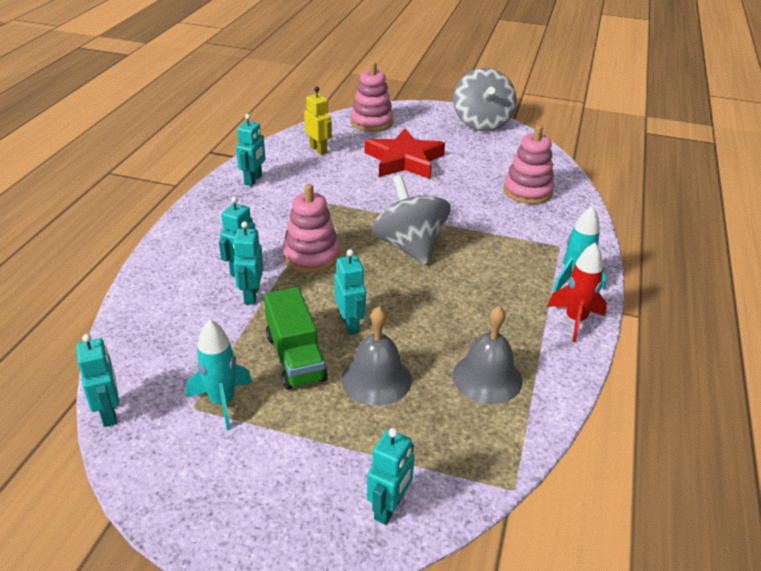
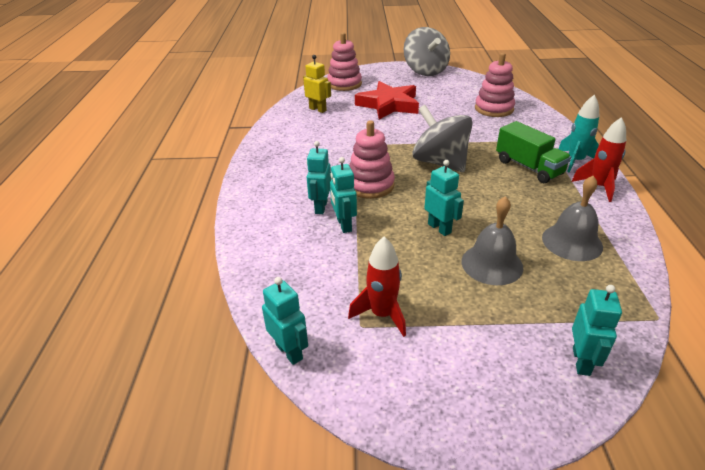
camera: 15 degrees left, 0 degrees up
turquoise rocket [186,319,252,430] -> red rocket [348,237,406,337]
turquoise robot [236,114,265,186] -> none
green truck [264,287,328,390] -> green truck moved to [496,121,571,183]

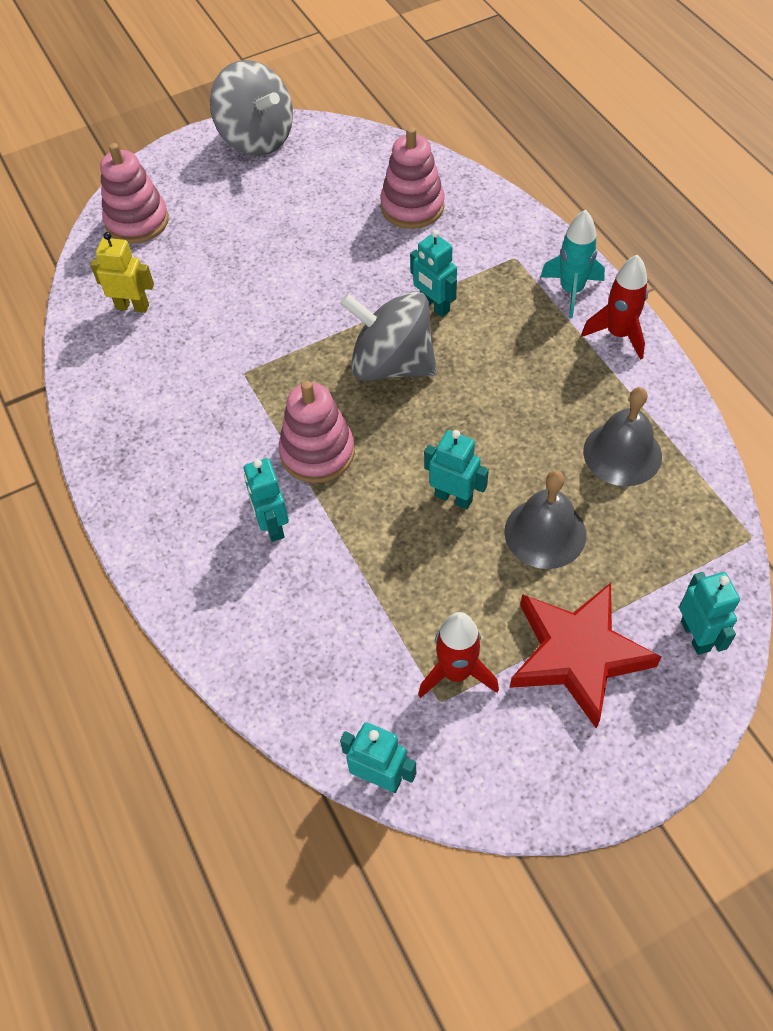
camera: 25 degrees left, 20 degrees up
turquoise robot [330,157,357,233] -> turquoise robot moved to [410,230,457,317]
red star [355,81,419,120] -> red star moved to [510,583,661,729]
green truck [496,121,571,183] -> none

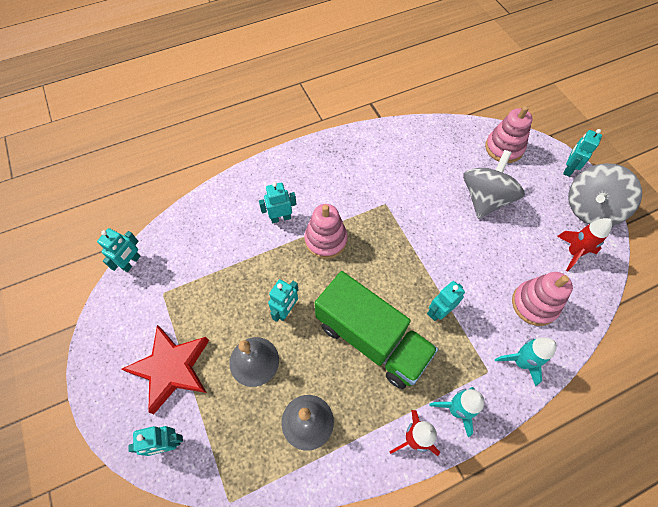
camera: 90 degrees right, 5 degrees up
yellow robot [90,232,154,313] -> none
grey spinning top [340,291,437,381] -> grey spinning top moved to [463,150,525,219]
red rocket [418,612,499,698] -> red rocket moved to [557,218,612,272]
none -> green truck [314,271,438,389]
none -> turquoise rocket [495,337,557,386]
none -> turquoise robot [563,129,602,177]

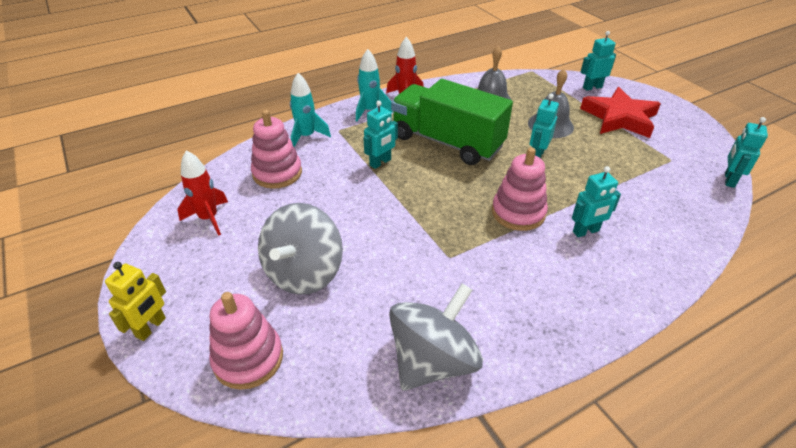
camera: 175 degrees right, 20 degrees down
turquoise robot [563,129,602,177] -> yellow robot [105,262,166,341]
grey spinning top [568,163,642,226] -> grey spinning top moved to [389,283,483,391]

